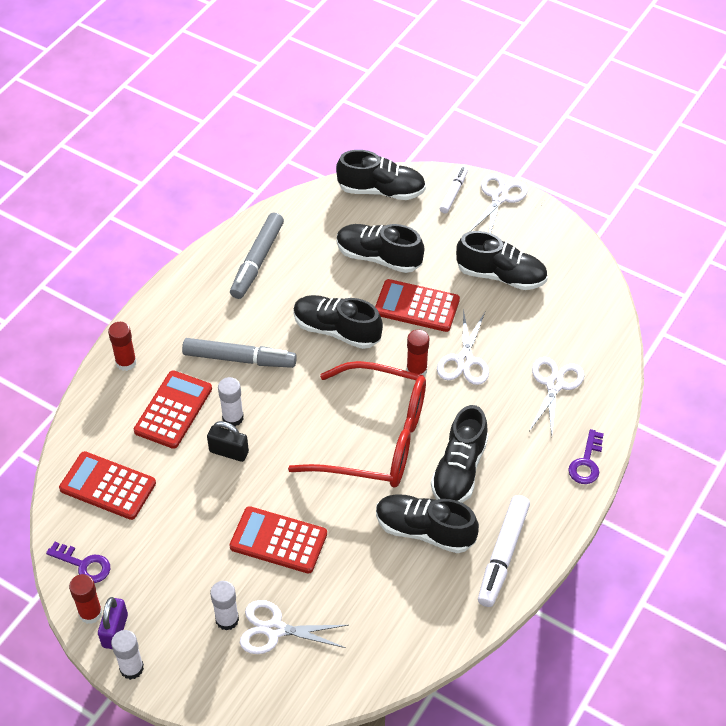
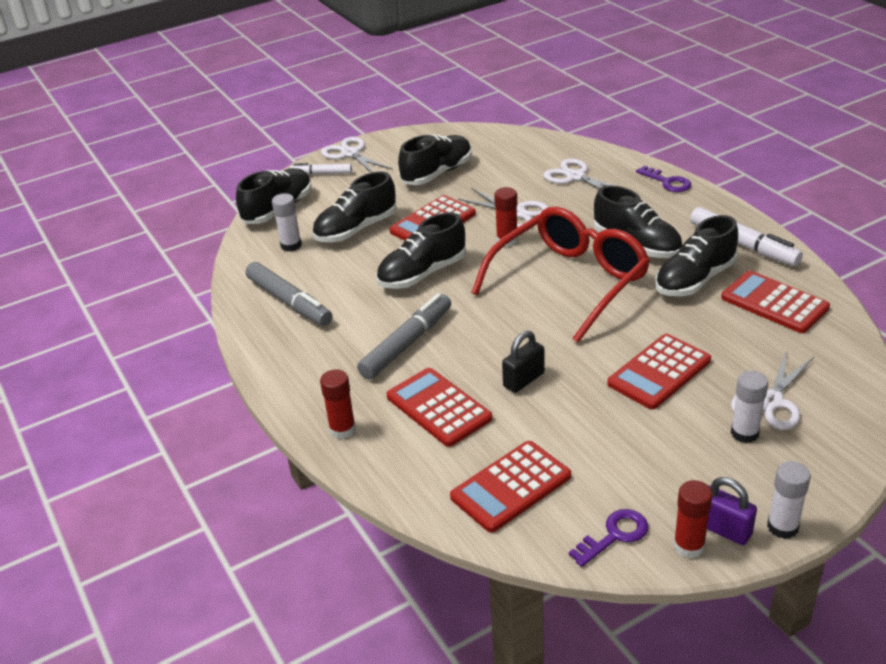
camera: 60 degrees left, 15 degrees down
white glue stick [218,377,244,426] -> white glue stick moved to [272,193,302,251]
white marker [440,166,468,213] -> white marker turned 45 degrees counterclockwise [290,163,352,175]
none -> red calculator [721,271,830,333]

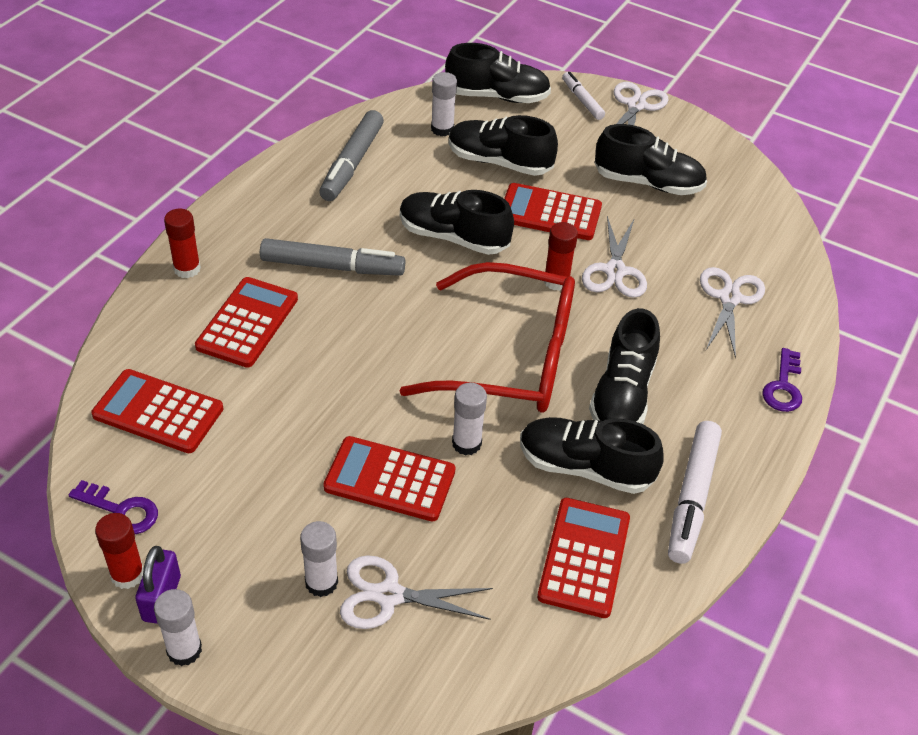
camera: 55 degrees right, 10 degrees up
black padlock [502,331,545,393] -> none
none -> white glue stick [452,383,487,456]

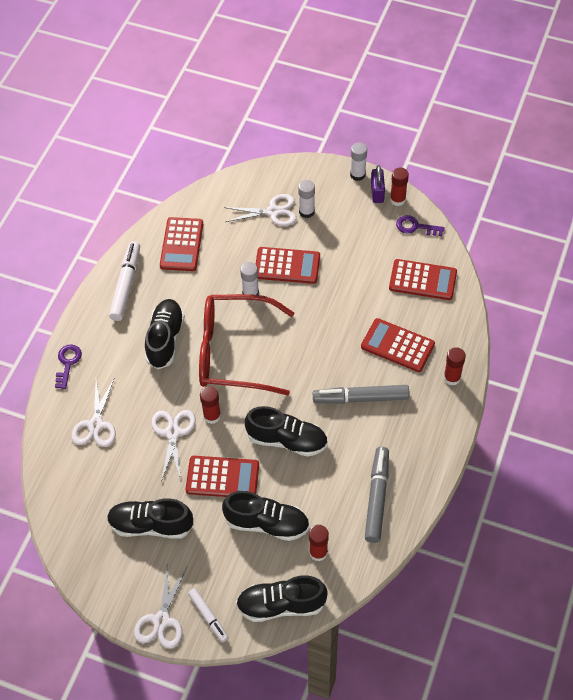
camera: 175 degrees right, 10 degrees up
red calculator [195,277,298,368] -> red calculator turned 105 degrees clockwise [361,318,435,372]
white glue stick [431,72,457,136] -> red glue stick [309,525,329,561]
black shoe [520,417,664,494] -> none

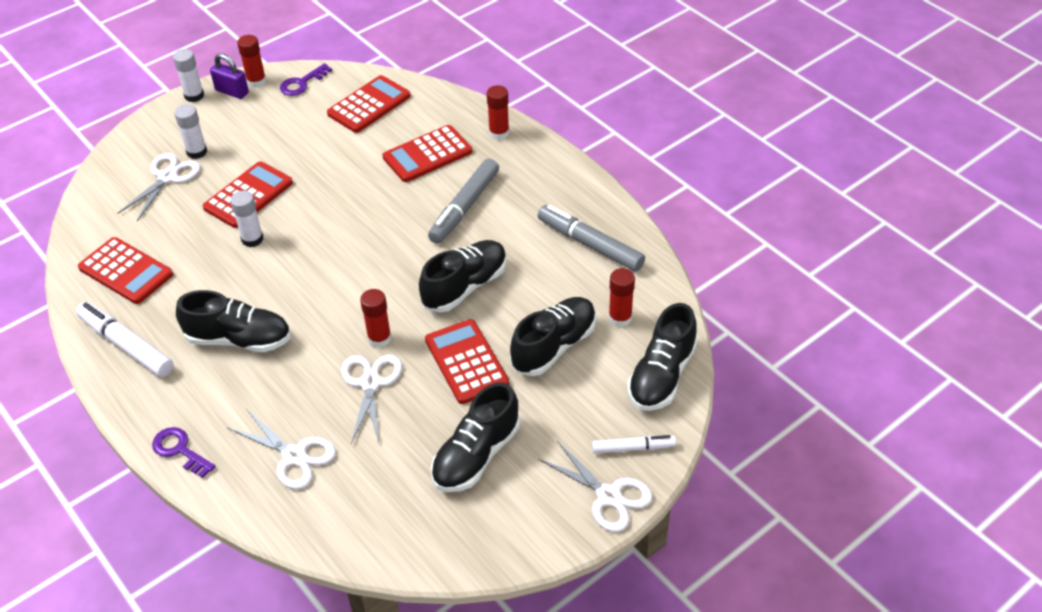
camera: 60 degrees left, 10 degrees down
black shoe [145,299,185,369] -> black shoe turned 150 degrees clockwise [176,290,291,352]
white scissors [151,410,196,481] -> white scissors turned 60 degrees clockwise [341,355,402,444]
red calculator [186,456,259,497] -> red calculator turned 60 degrees counterclockwise [425,319,509,404]
red glasses [199,294,294,396] -> none

